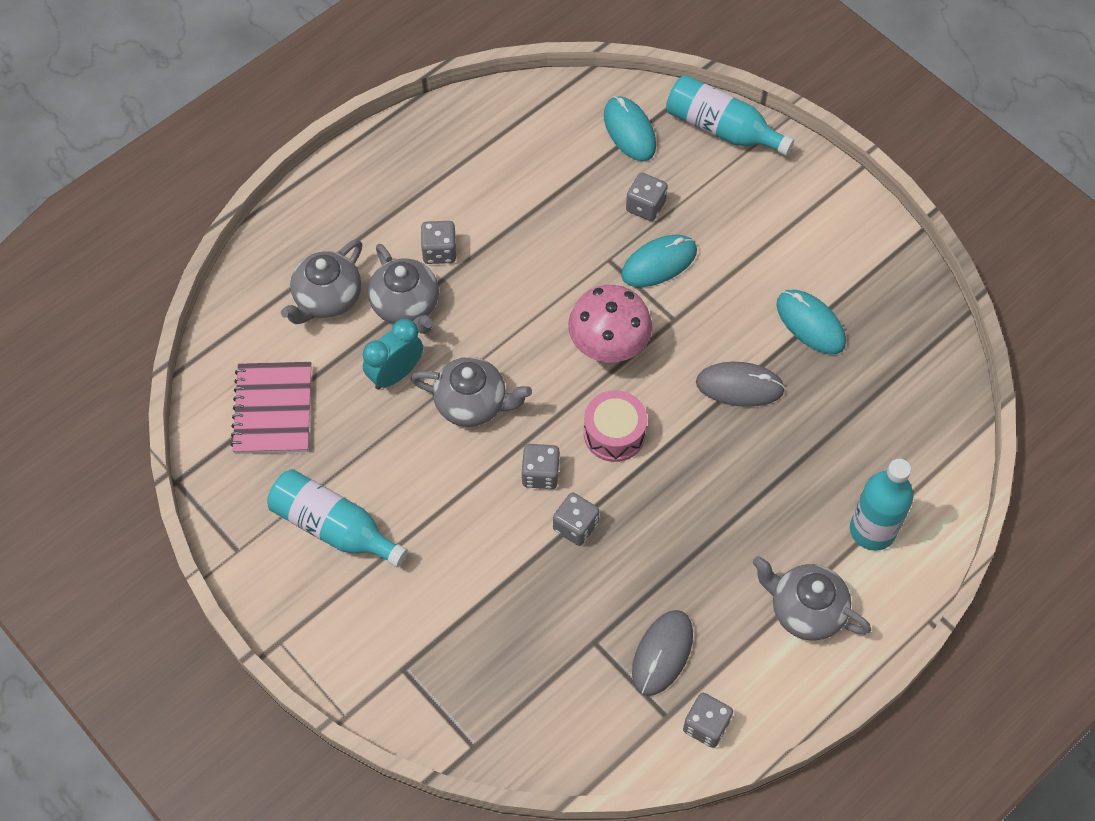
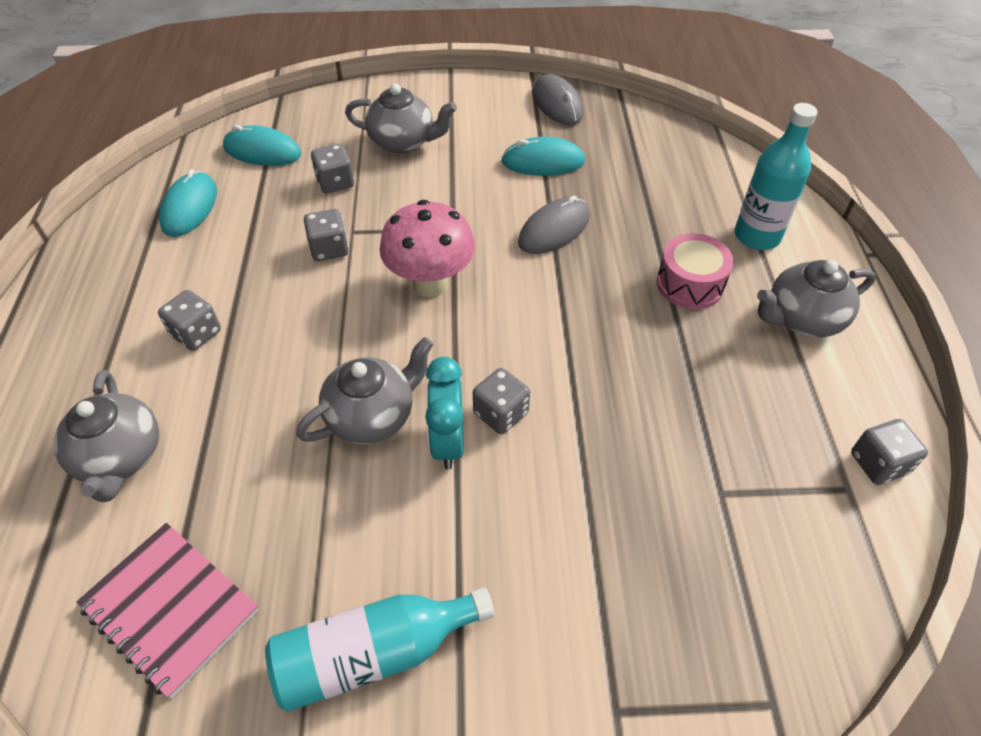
camera: 50 degrees left, 10 degrees down
turquoise clock [363,318,423,390] -> turquoise clock moved to [425,357,463,469]
grey teapot [368,244,439,334] -> grey teapot moved to [345,83,457,154]
grey dice [553,492,599,546] -> grey dice moved to [304,209,349,261]
pink drum [584,390,647,462] -> pink drum moved to [657,233,734,309]
turquoise mouse [621,235,697,287] -> turquoise mouse moved to [159,169,217,237]
grey mouse [632,610,693,696] -> grey mouse moved to [533,74,583,125]
turquoise bottle [666,75,794,156] -> none

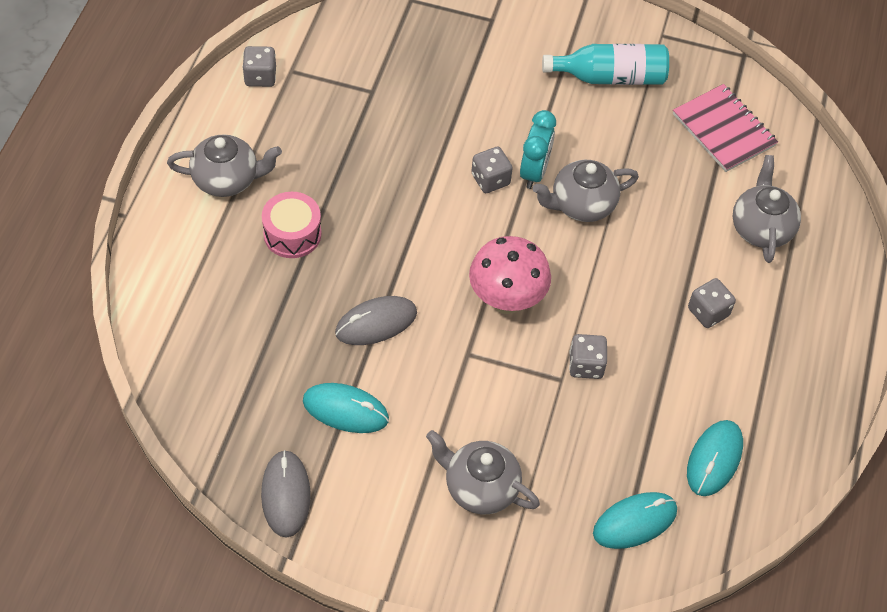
camera: 165 degrees left, 5 degrees up
turquoise mouse [223,125,301,166] -> turquoise mouse turned 60 degrees counterclockwise [593,492,677,549]
grey dice [311,144,354,193] -> none
turquoise bottle [735,103,818,250] -> none

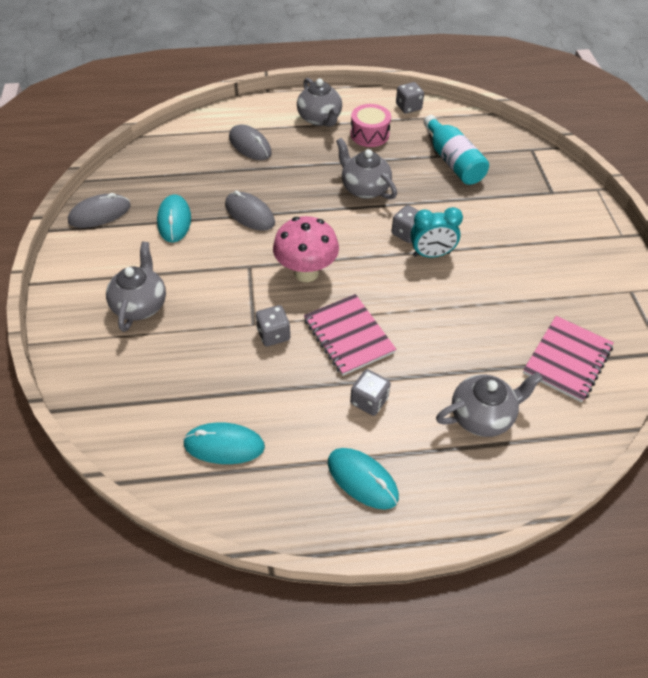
camera: 70 degrees right, 5 degrees down
pink drum [262,192,322,258] -> pink drum moved to [350,104,391,147]
grey teapot [533,160,639,222] -> grey teapot moved to [336,138,397,200]
turquoise bottle [542,44,669,85] -> turquoise bottle moved to [424,115,489,185]
turquoise mouse [593,492,677,549] -> turquoise mouse moved to [328,448,399,510]
none -> grey mouse [229,124,272,160]
none -> pink notebook [304,294,396,376]

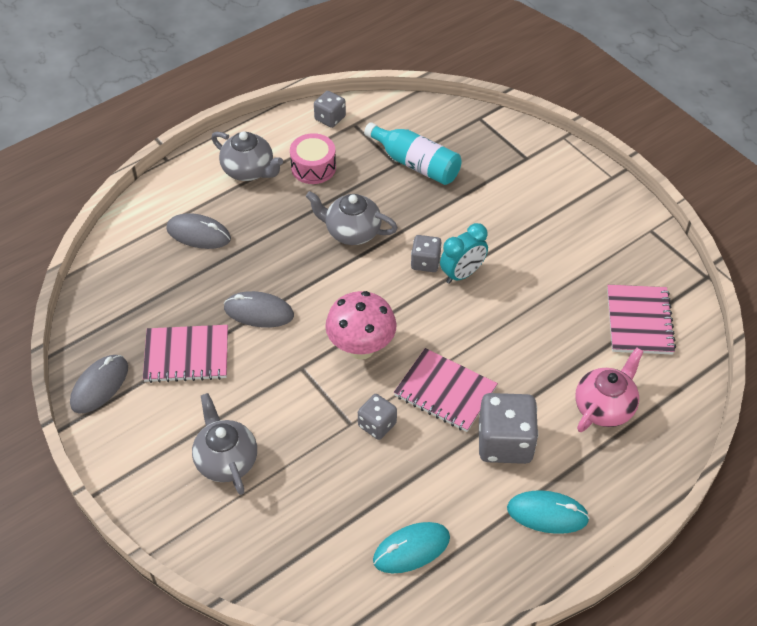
camera: 30 degrees left, 0 degrees up
turquoise mouse [157,194,191,243] -> pink notebook [143,325,228,383]
grey dice [350,369,391,416] -> grey dice [479,393,538,464], size x1.76
grey teapot [436,372,543,437] -> pink teapot [575,348,644,432]

